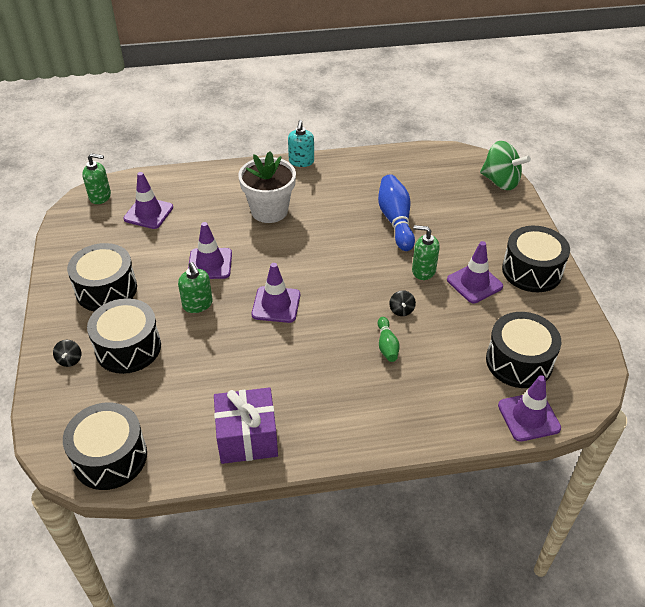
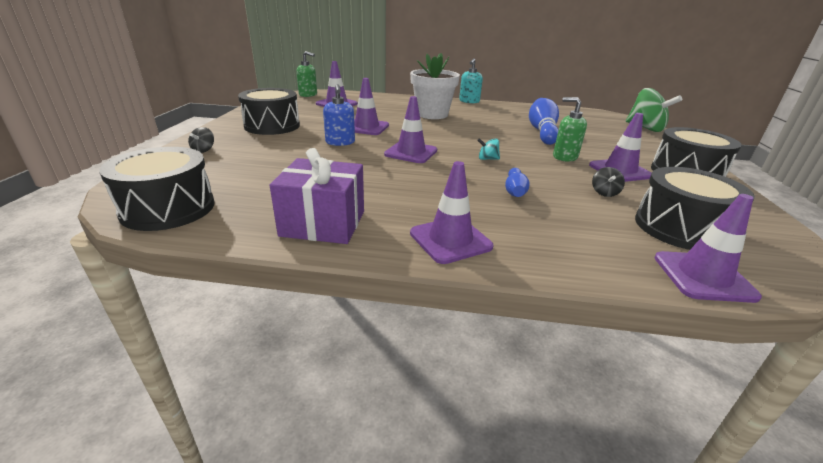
camera: 15 degrees right, 15 degrees down
black drum [87,298,161,374] -> none
green soap dispenser [178,262,213,313] -> blue soap dispenser [323,84,355,146]
green bowling pin [378,317,400,362] -> blue bowling pin [505,168,530,197]
black spinning top [389,290,416,316] -> black spinning top moved to [592,167,625,197]
none -> purple traffic cone [410,161,493,264]
none -> turquoise spinning top [477,138,500,160]

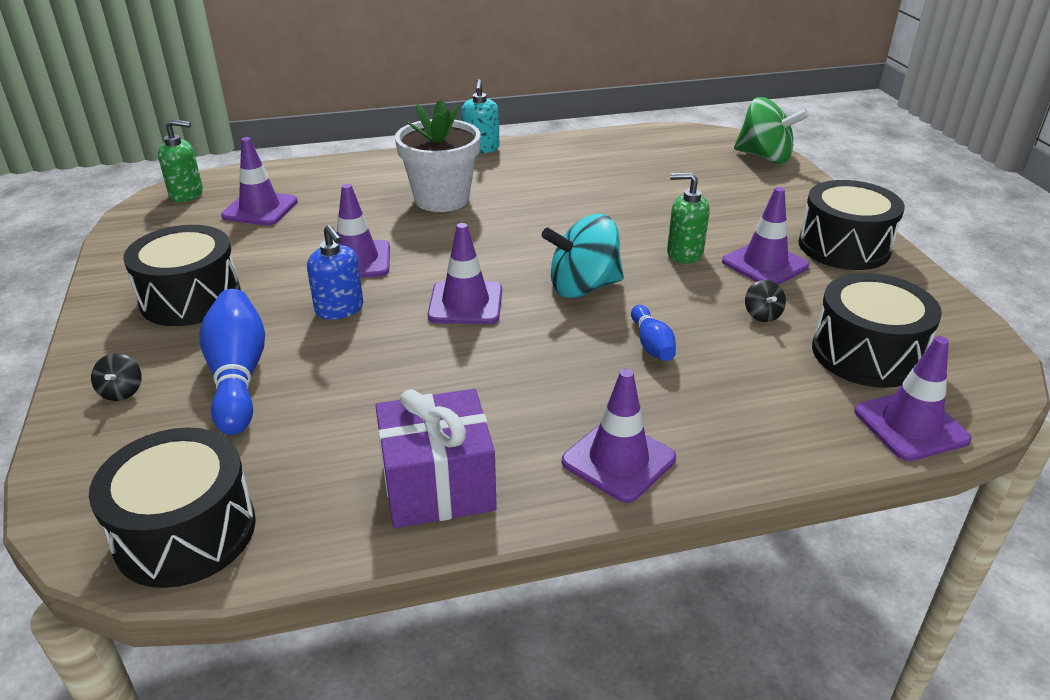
camera: 20 degrees left, 5 degrees up
turquoise spinning top [477,138,500,160] -> turquoise spinning top [541,214,624,298], size x2.25
blue bowling pin [529,98,559,145] -> blue bowling pin moved to [199,289,265,435]

